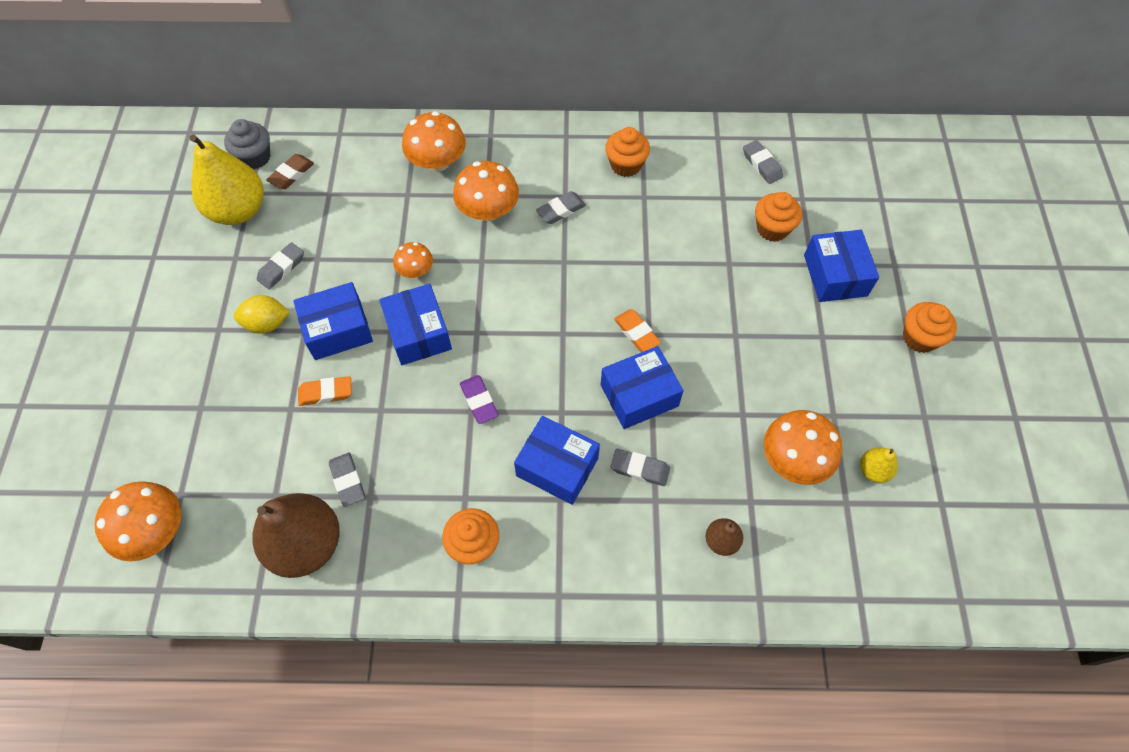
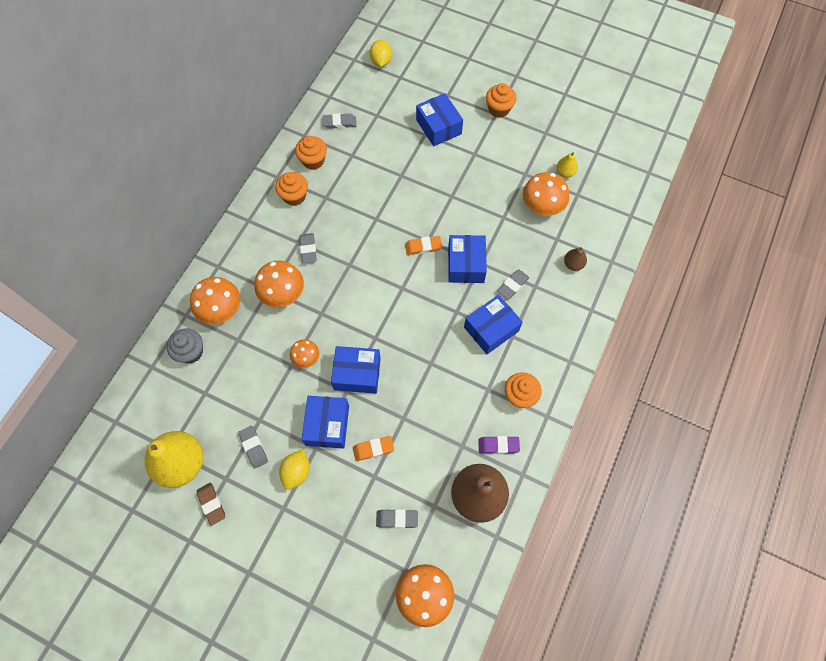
camera: 65 degrees left, 5 degrees up
grey cupcake [224,119,271,169] -> grey cupcake moved to [167,328,203,364]
brown eraser [266,154,314,189] -> brown eraser moved to [197,483,225,526]
orange eraser [298,376,352,406] -> orange eraser turned 60 degrees clockwise [353,436,394,461]
grey eraser [329,453,365,507] -> grey eraser moved to [376,509,418,528]
purple eraser [460,375,499,424] -> purple eraser moved to [478,436,520,454]
orange cupcake [755,192,802,242] -> orange cupcake moved to [295,136,327,170]
blue box [804,230,879,302] -> blue box turned 45 degrees clockwise [416,93,463,146]
none -> yellow lemon [370,40,392,67]

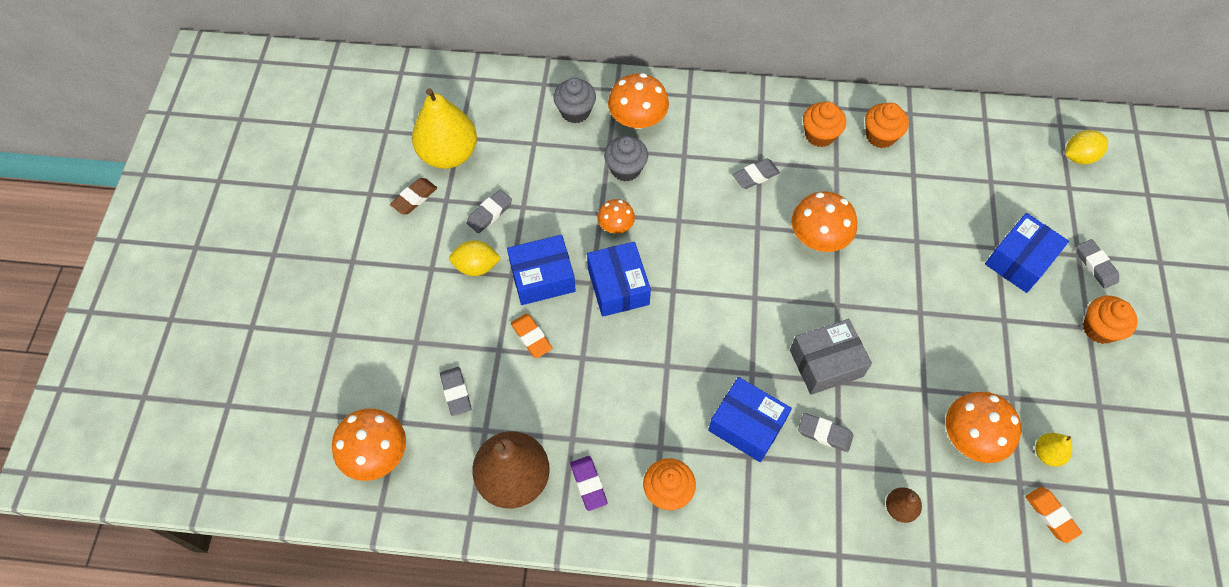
camera: 70 degrees right, 5 degrees down
orange mushroom [254,260,304,308] -> orange mushroom moved to [792,191,857,252]
grey eraser [322,113,356,129] -> grey eraser moved to [1077,239,1119,289]
orange eraser [405,236,442,255] -> orange eraser moved to [1026,487,1082,543]
blue box [448,235,487,283] -> grey box [790,319,872,395]
none -> grey cupcake [604,136,648,182]

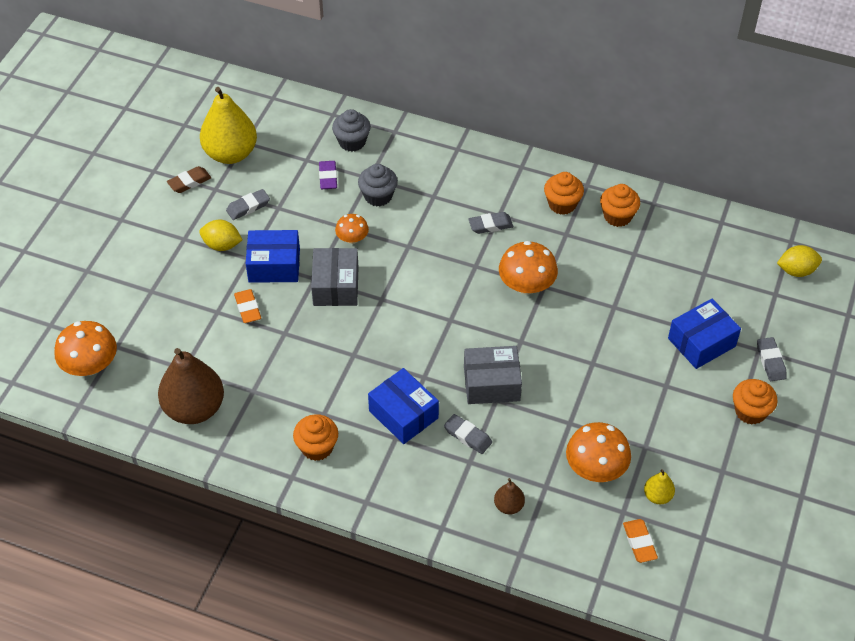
camera: 15 degrees right, 10 degrees down
grey eraser [440,367,471,416] -> none
purple eraser [570,456,607,511] -> purple eraser moved to [319,161,337,189]
blue box [587,242,651,317] -> grey box [311,248,358,306]
orange mushroom [608,73,669,129] -> none

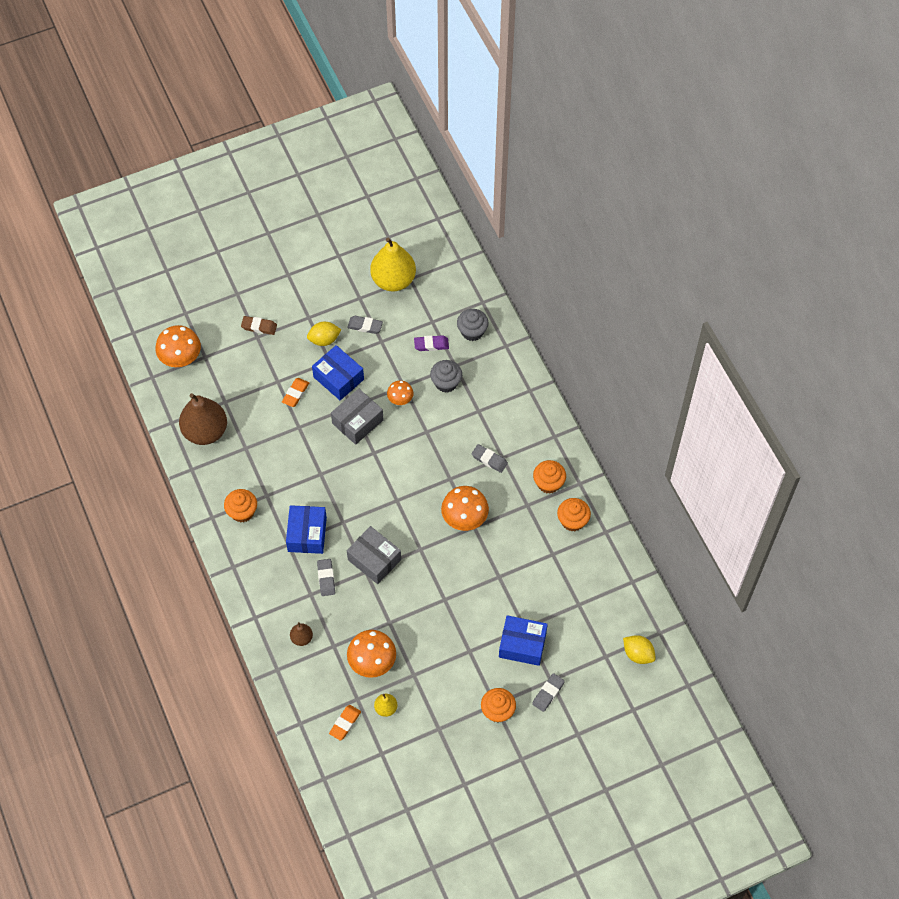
camera: 45 degrees right, 10 degrees up
brown eraser [167,166,211,193] -> brown eraser moved to [241,316,277,335]
yellow lemon [199,220,243,251] -> yellow lemon turned 75 degrees counterclockwise [307,322,341,346]
purple eraser [319,161,337,189] -> purple eraser turned 45 degrees clockwise [414,335,449,351]

